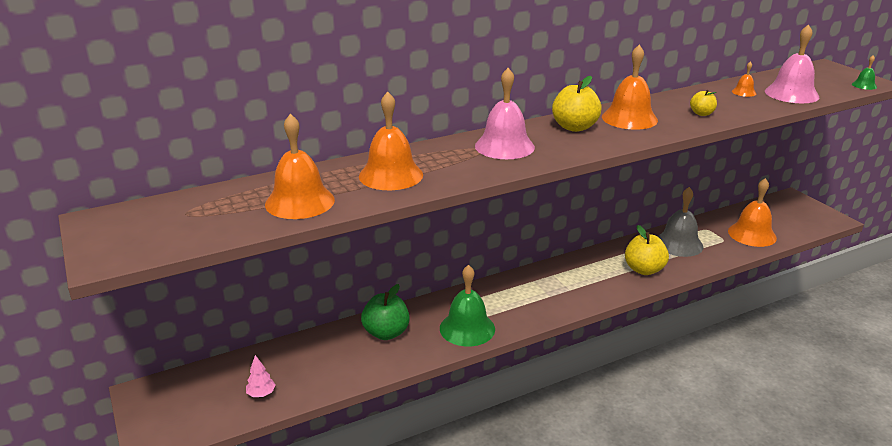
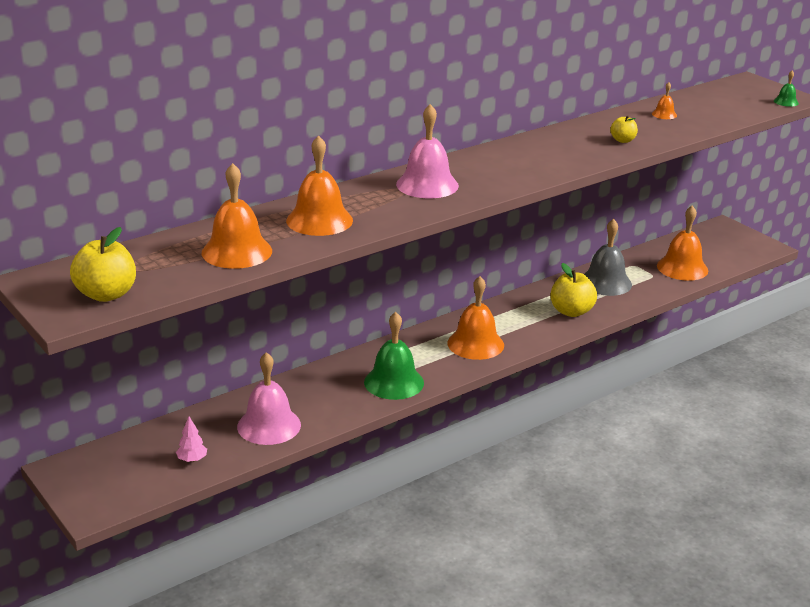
camera: 10 degrees left, 0 degrees up
green apple [361,284,410,340] -> none
yellow apple [552,76,602,132] -> yellow apple moved to [70,227,136,302]
orange bell [602,45,658,130] -> orange bell moved to [447,276,504,360]
pink bell [765,24,820,103] -> pink bell moved to [237,352,301,445]

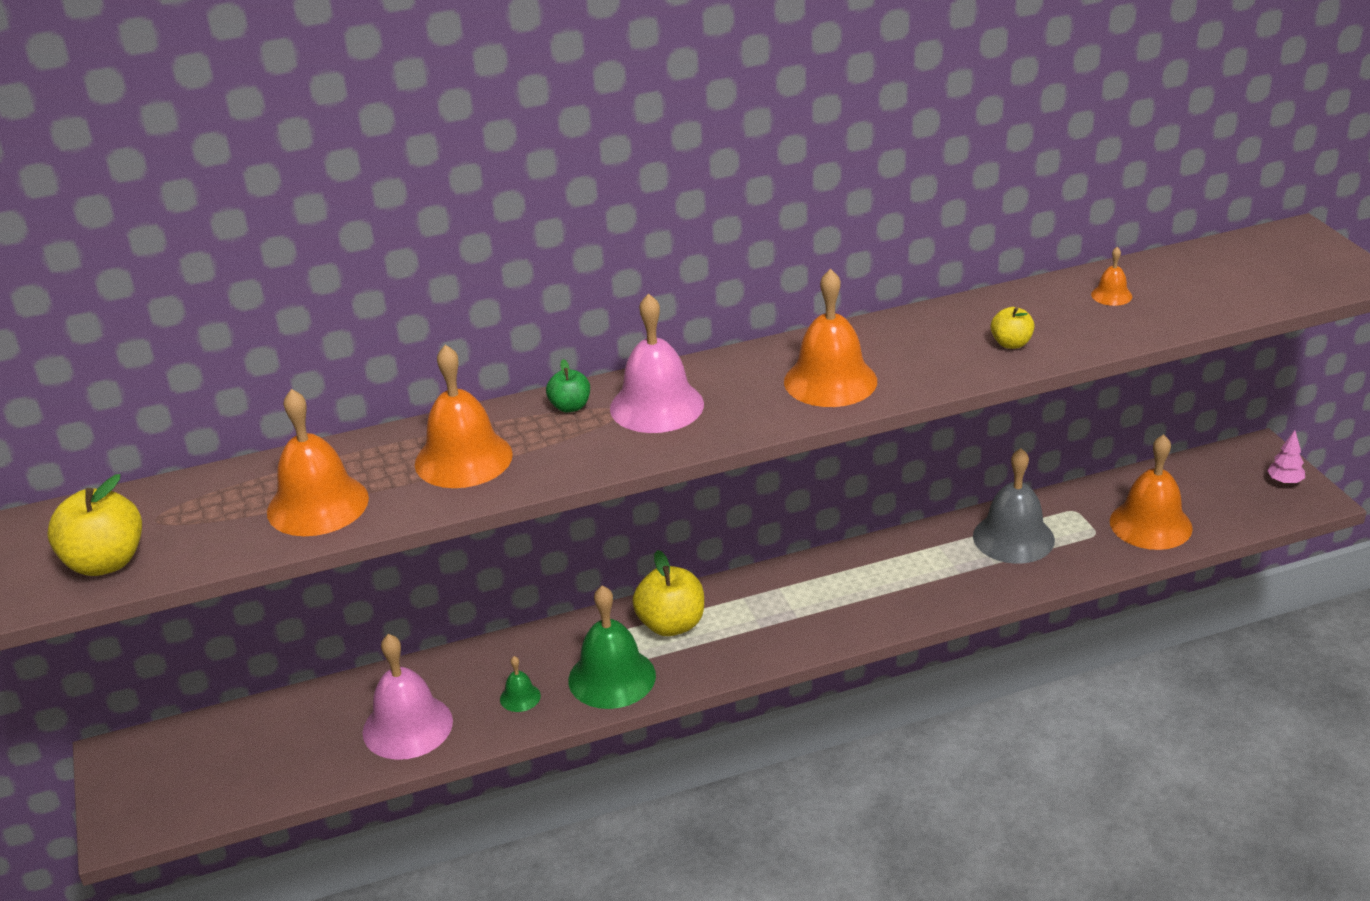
camera: 20 degrees right, 5 degrees up
pink tree [176,417,207,462] -> pink tree moved to [1267,430,1305,485]
orange bell [447,276,504,360] -> orange bell moved to [784,269,877,407]
yellow apple [550,263,597,317] -> yellow apple moved to [632,550,704,636]
green bell [774,71,799,107] -> green bell moved to [500,656,541,712]
none -> green apple [546,359,590,412]

